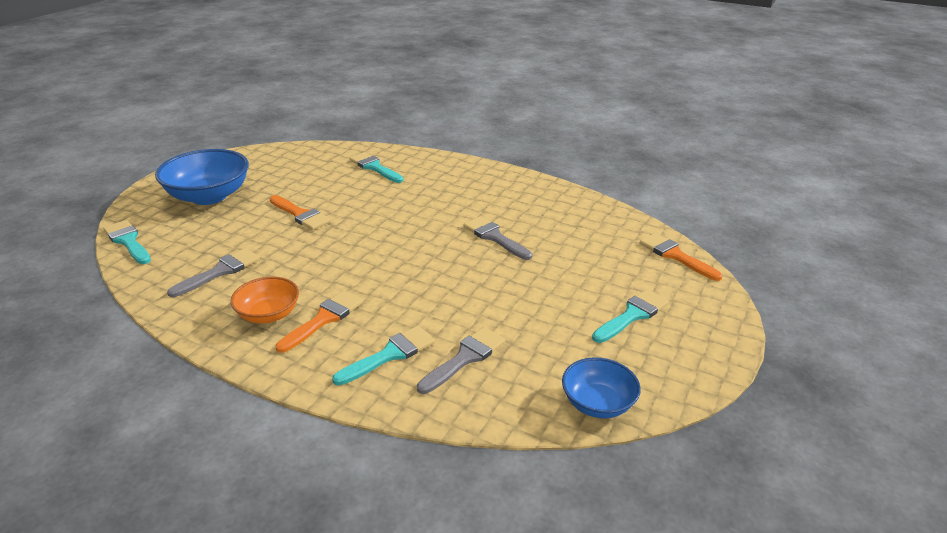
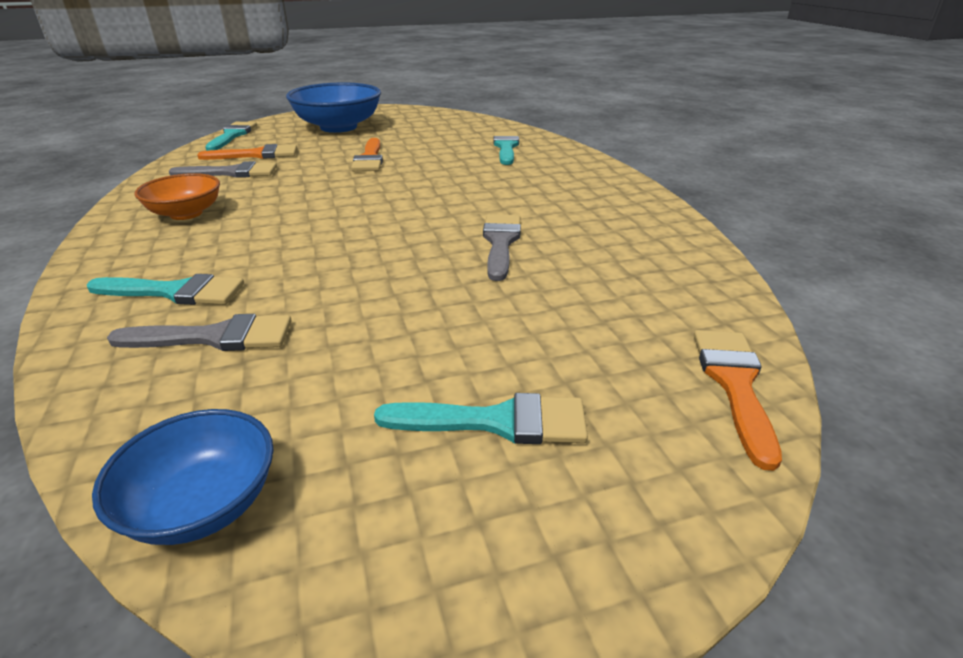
camera: 45 degrees right, 0 degrees up
orange brush [276,290,363,353] -> orange brush moved to [197,144,297,160]

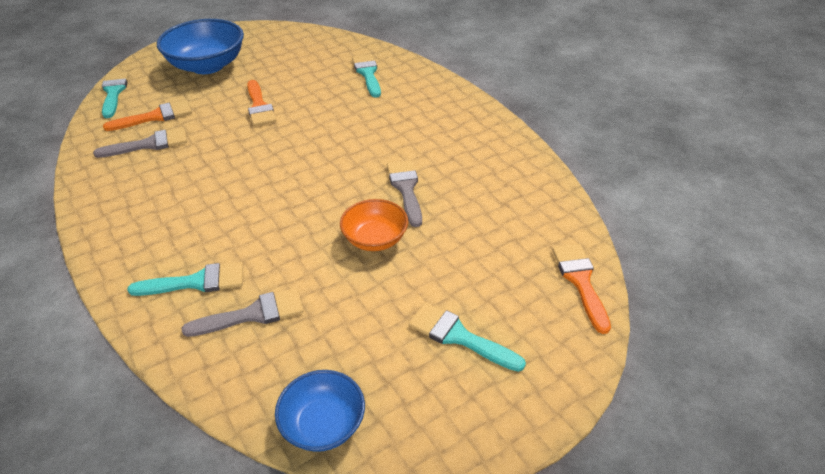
camera: 15 degrees left, 10 degrees up
orange bowl [134,173,220,220] -> orange bowl moved to [340,199,408,251]
turquoise brush [374,393,588,444] -> turquoise brush turned 135 degrees counterclockwise [409,302,526,372]

